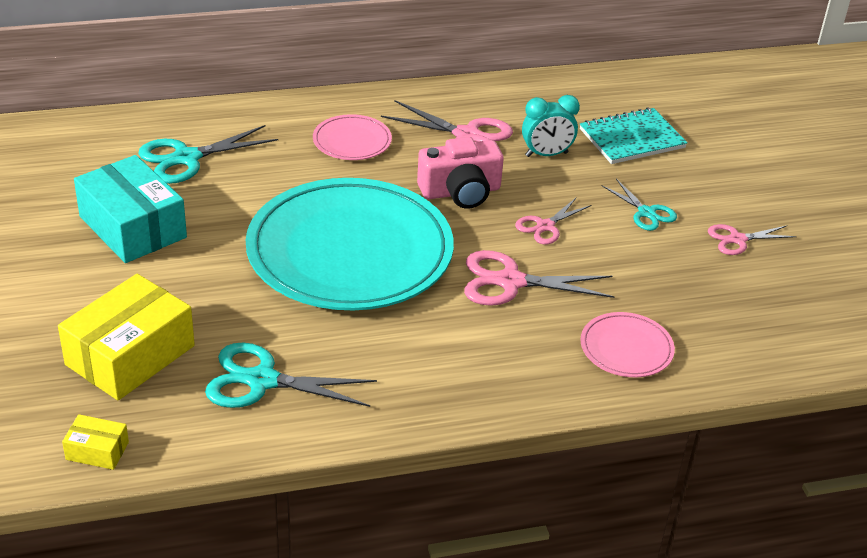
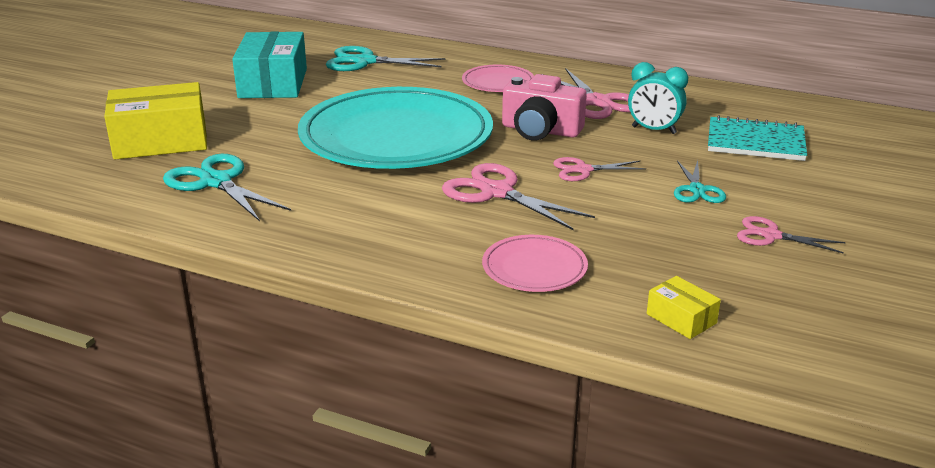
camera: 40 degrees right, 10 degrees down
yellow box [62,414,129,470] -> yellow box moved to [647,276,721,339]

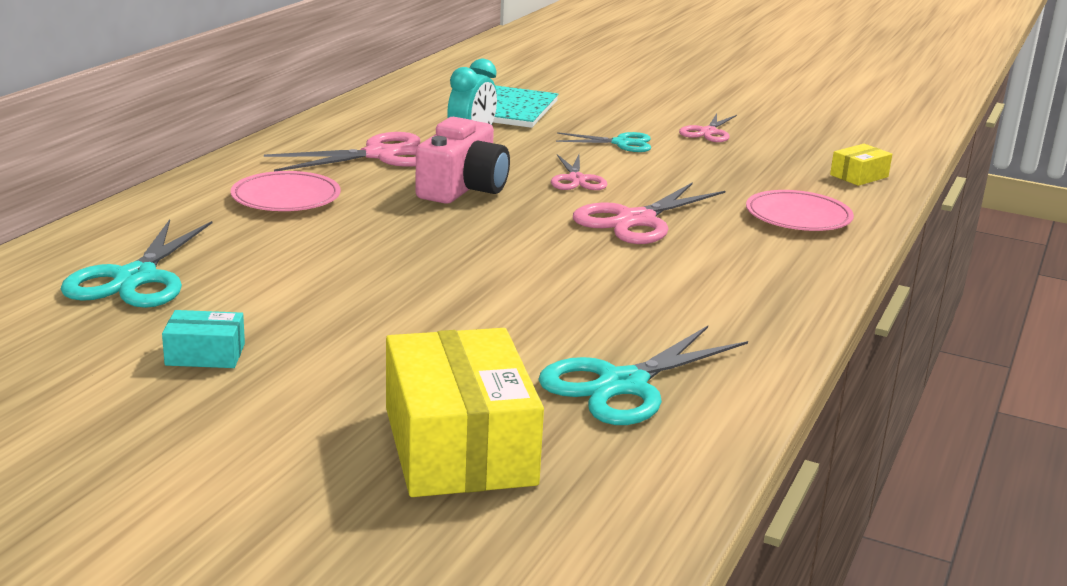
camera: 90 degrees left, 5 degrees down
turquoise box [232,31,307,98] -> turquoise box [162,310,245,368], size x0.46
turquoise plate [298,87,493,169] -> none

